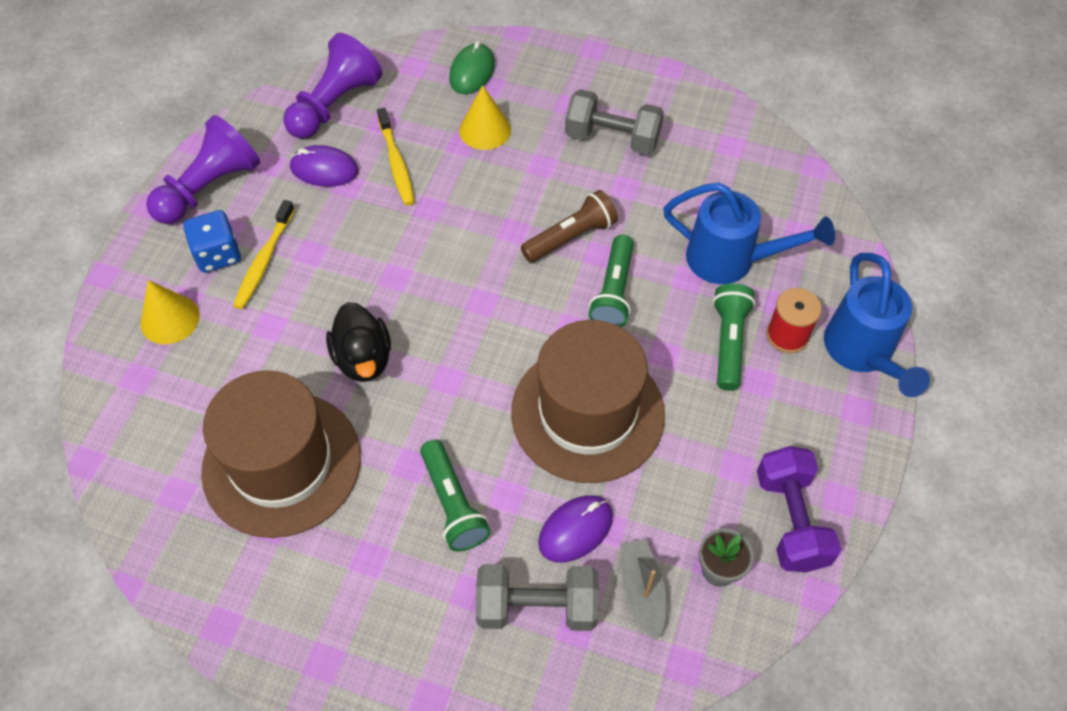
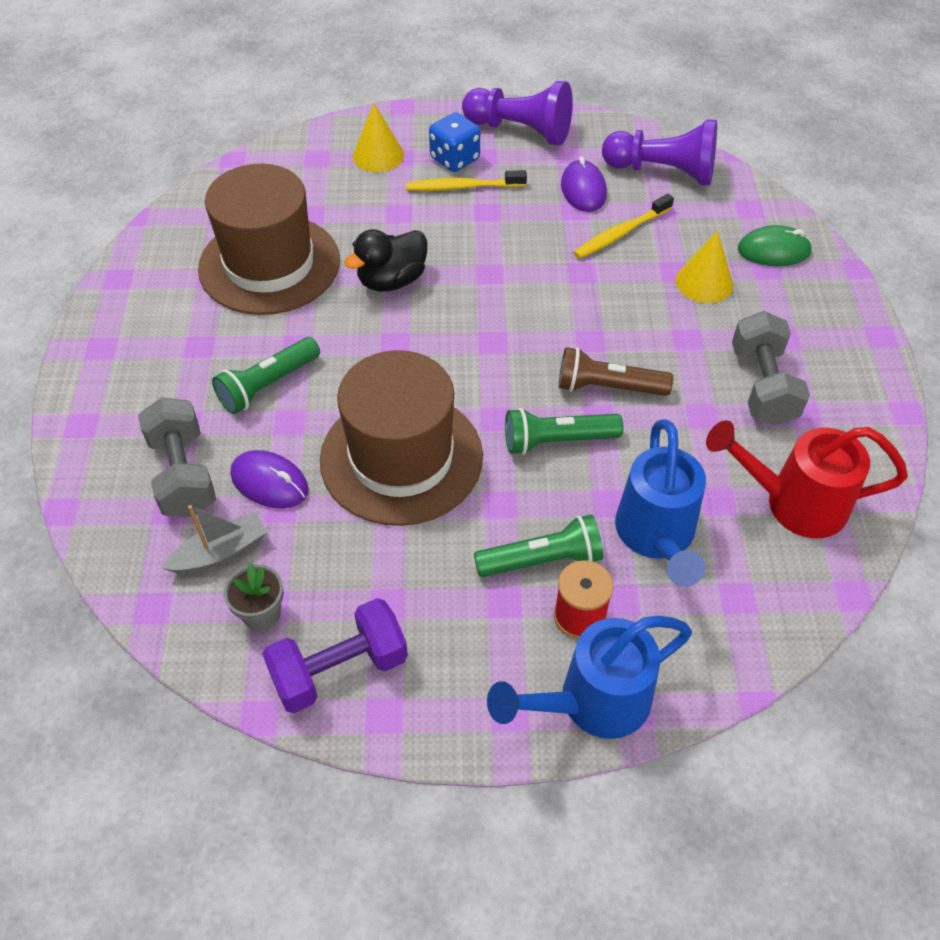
camera: 70 degrees right, 5 degrees down
brown flashlight [521,190,618,262] -> brown flashlight turned 150 degrees clockwise [559,347,673,396]
none -> red watering can [706,420,908,538]

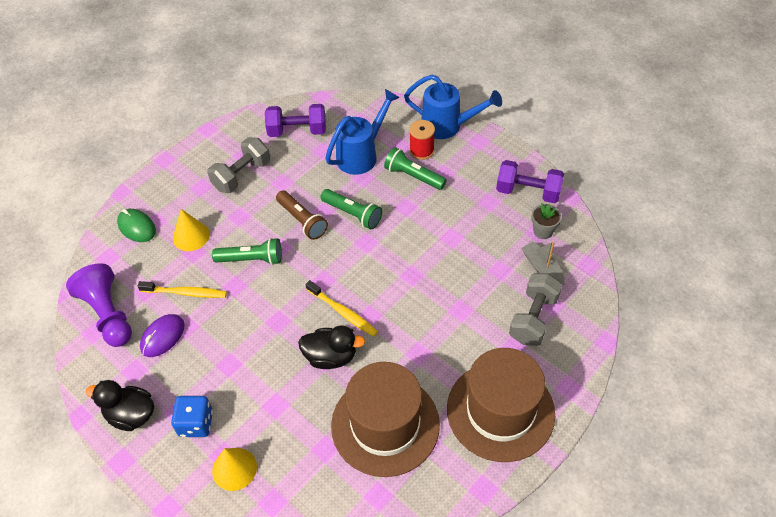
camera: 135 degrees left, 0 degrees up
grey boat [162,505,267,574] -> grey boat turned 45 degrees clockwise [521,241,565,285]
green flashlight [212,337,320,414] -> green flashlight moved to [212,238,282,265]
purple mouse [231,450,309,509] -> none
brown hat [320,350,483,526] -> brown hat moved to [447,348,555,462]
yellow toothbrush [406,170,527,191] -> yellow toothbrush moved to [305,280,378,337]
purple pawn [462,81,573,145] -> black duck [86,380,154,431]
red watering can [706,420,908,538] -> purple dumbbell [265,104,326,137]

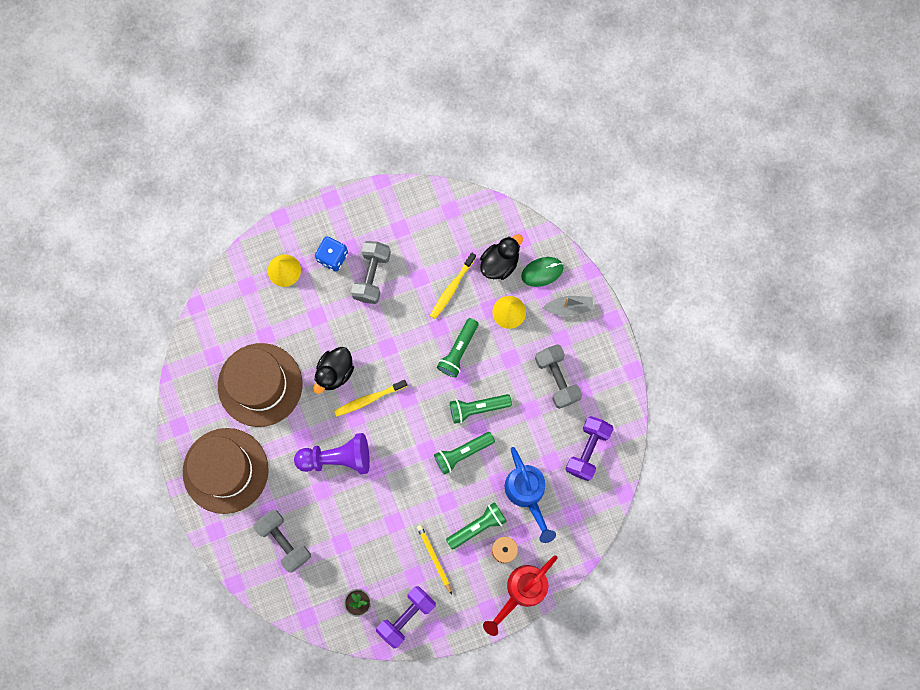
camera: 115 degrees right, 25 degrees up
purple pawn [66,263,132,347] -> purple pawn moved to [294,433,370,474]
black duck [86,380,154,431] -> black duck moved to [480,234,523,280]
purple mouse [140,314,185,357] -> none
brown flashlight [276,190,328,240] -> green flashlight [450,394,512,424]
blue watering can [404,74,502,139] -> red watering can [483,555,557,636]
grey boat [521,241,565,285] -> grey boat moved to [543,296,594,316]
none -> grey dumbbell [351,241,391,304]
none -> yellow pencil [417,525,452,595]

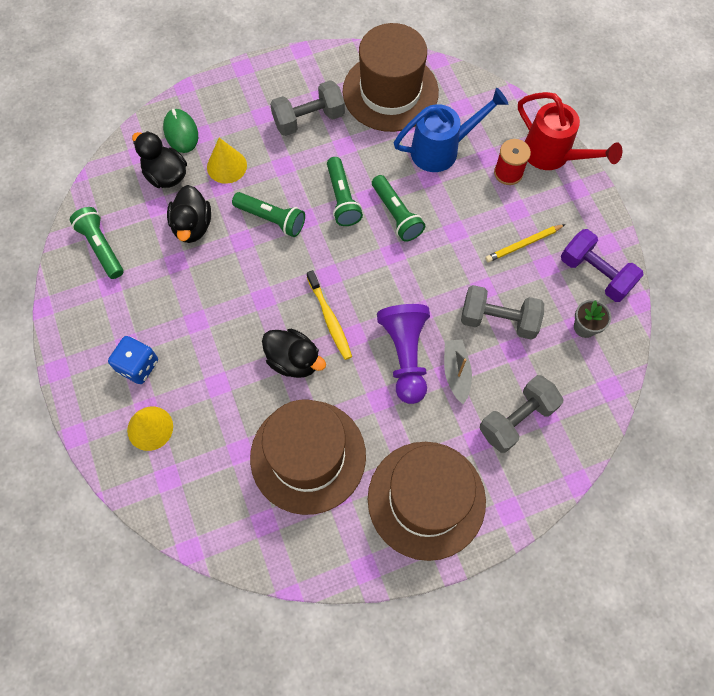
camera: 90 degrees left, 10 degrees down
grey dumbbell [351,241,391,304] -> grey dumbbell moved to [461,285,544,340]
yellow toothbrush [430,252,476,319] -> black duck [167,185,211,243]
green flashlight [446,502,507,549] -> green flashlight moved to [70,207,123,279]
grey boat [543,296,594,316] -> grey boat moved to [444,339,472,404]
purple dumbbell [566,416,613,481] -> brown hat [343,23,439,132]

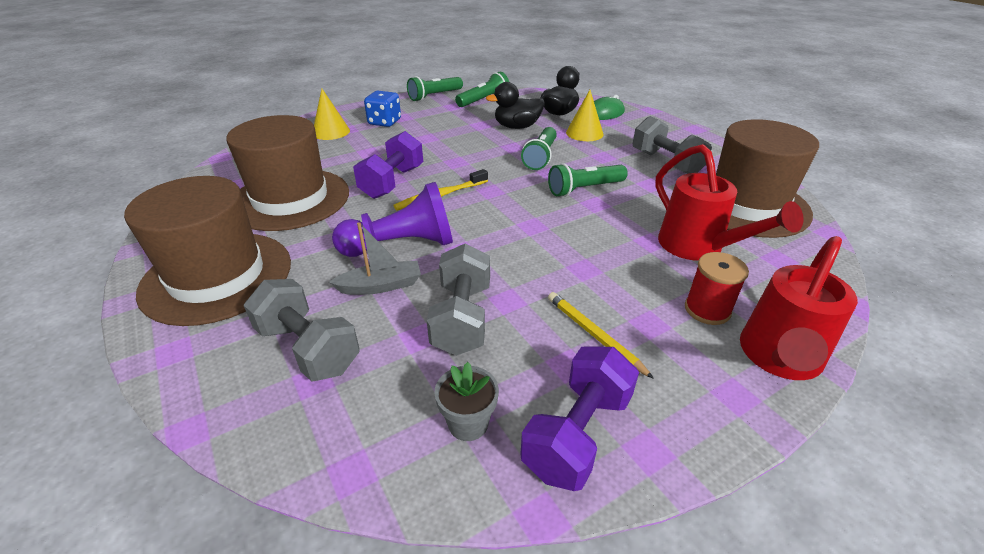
camera: 80 degrees right, 30 degrees down
black duck [262,329,326,378] -> purple dumbbell [353,131,423,199]
green flashlight [372,175,425,242] -> green flashlight moved to [407,76,463,101]
blue watering can [394,88,508,172] -> red watering can [655,144,803,261]

